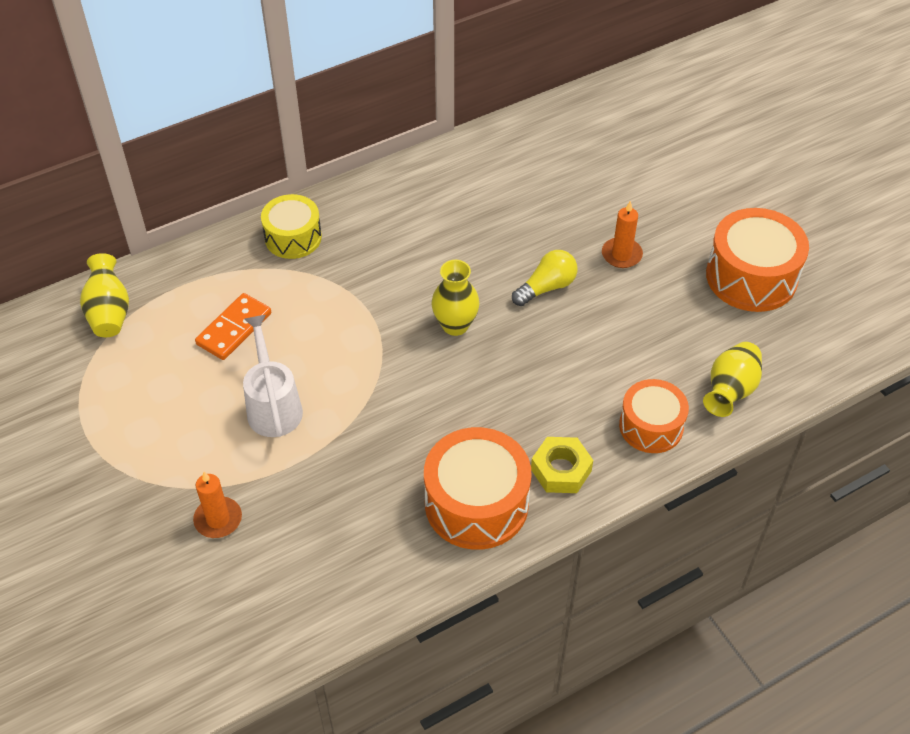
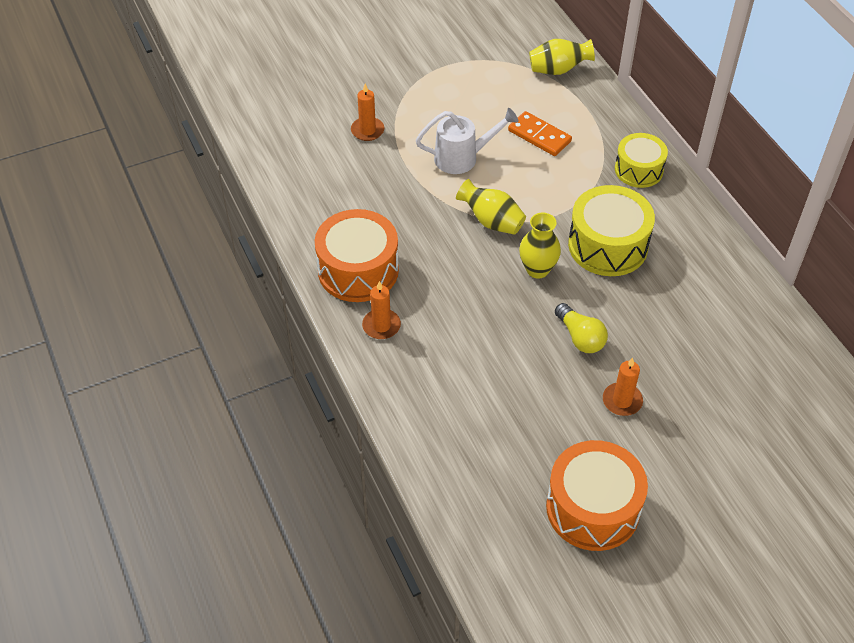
camera: 95 degrees right, 0 degrees up
yellow nut [531,437,593,493] -> orange candle [362,281,401,339]
orange drum [619,379,689,453] -> none
yellow vase [703,342,762,417] -> yellow vase moved to [456,179,526,235]
none -> yellow drum [568,185,655,276]

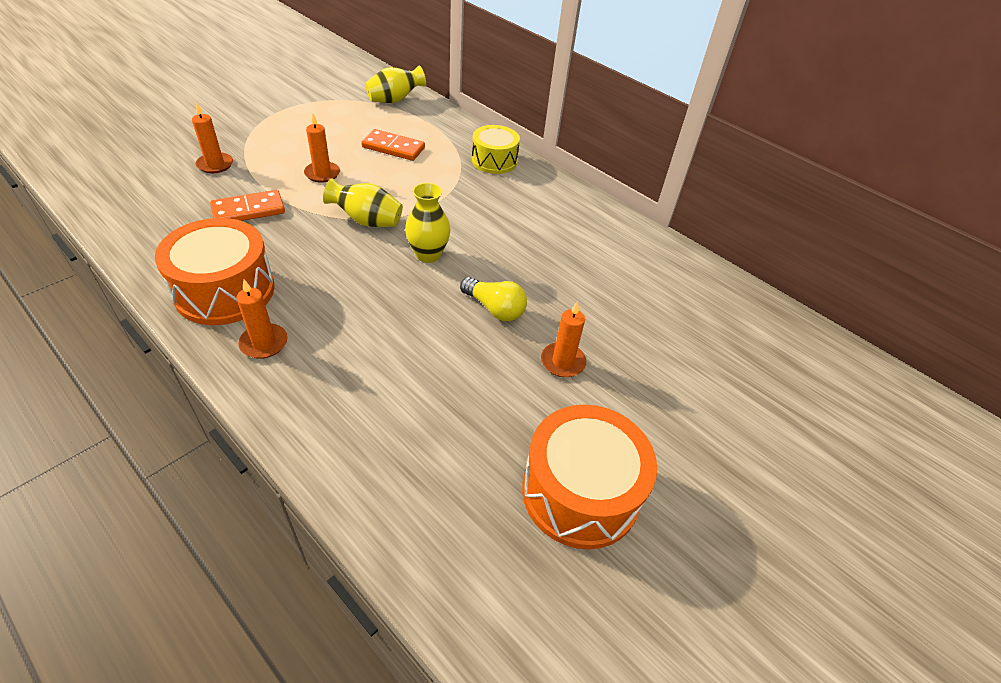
camera: 25 degrees left, 5 degrees down
white watering can [416,108,519,174] -> orange candle [304,113,340,183]
yellow drum [568,185,655,276] -> none
none -> orange domino [210,190,285,221]

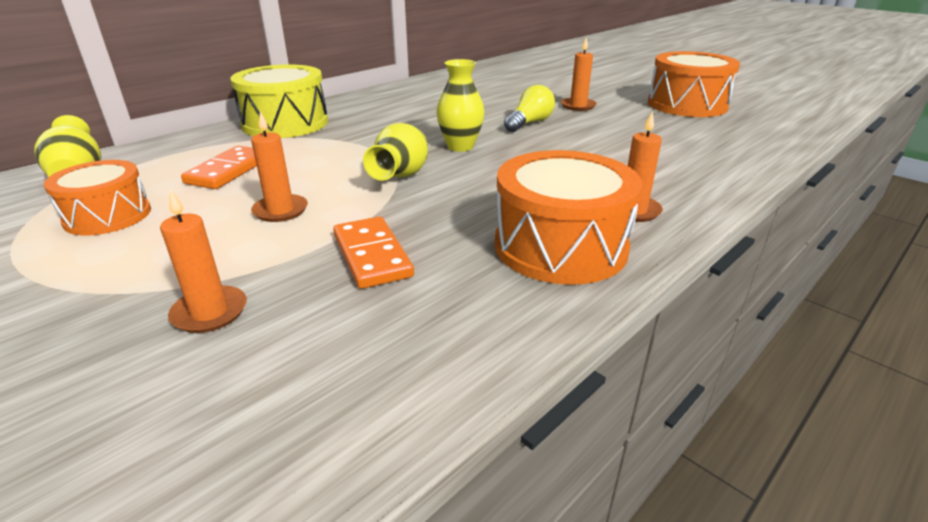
camera: 85 degrees left, 15 degrees down
yellow drum [472,125,520,174] -> yellow drum [230,64,328,138], size x1.55
none -> orange drum [44,160,151,236]

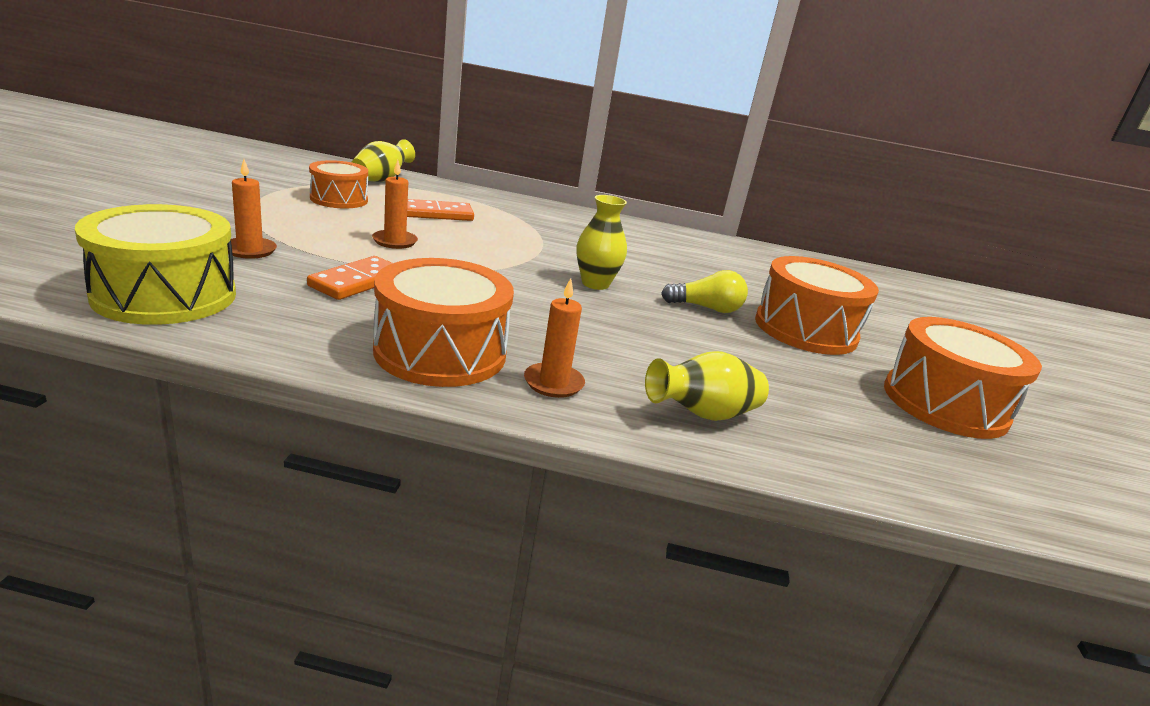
camera: 50 degrees right, 5 degrees down
yellow drum [230,64,328,138] -> yellow drum moved to [75,204,236,325]
yellow vase [363,123,428,181] -> yellow vase moved to [645,351,769,421]
orange candle [561,38,597,111] -> orange drum [755,256,879,355]

